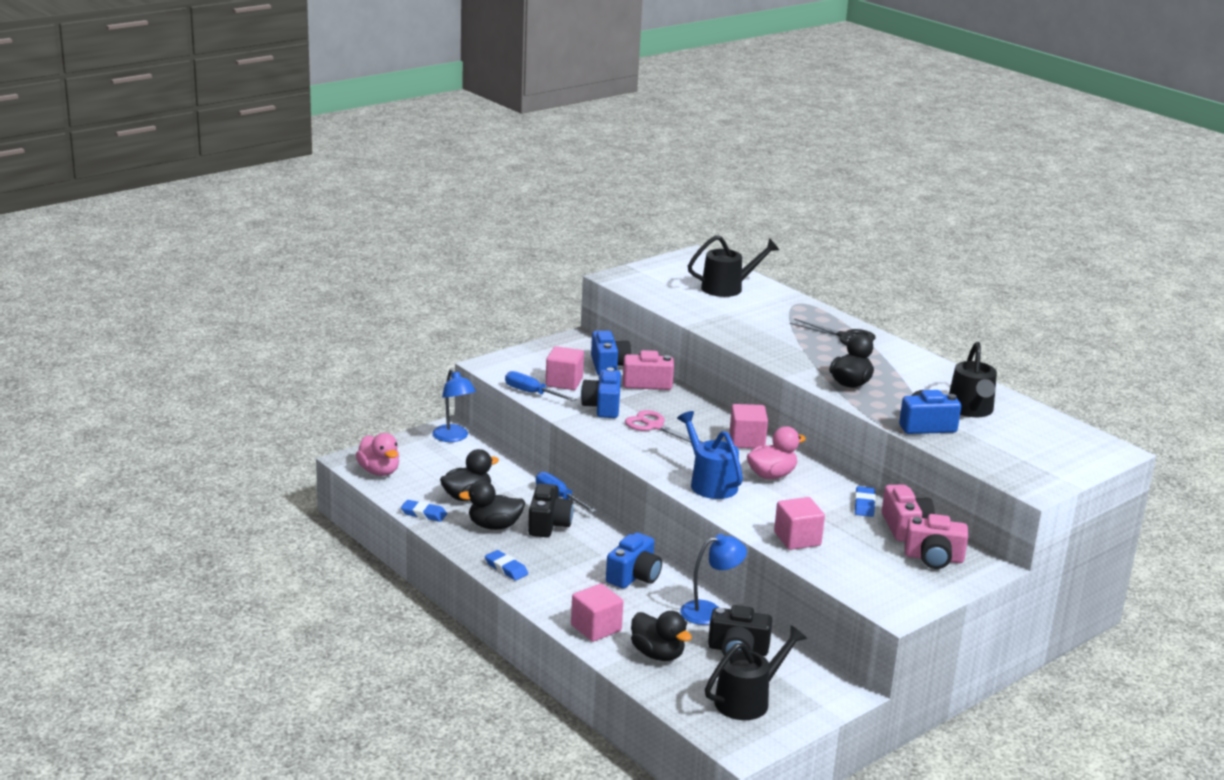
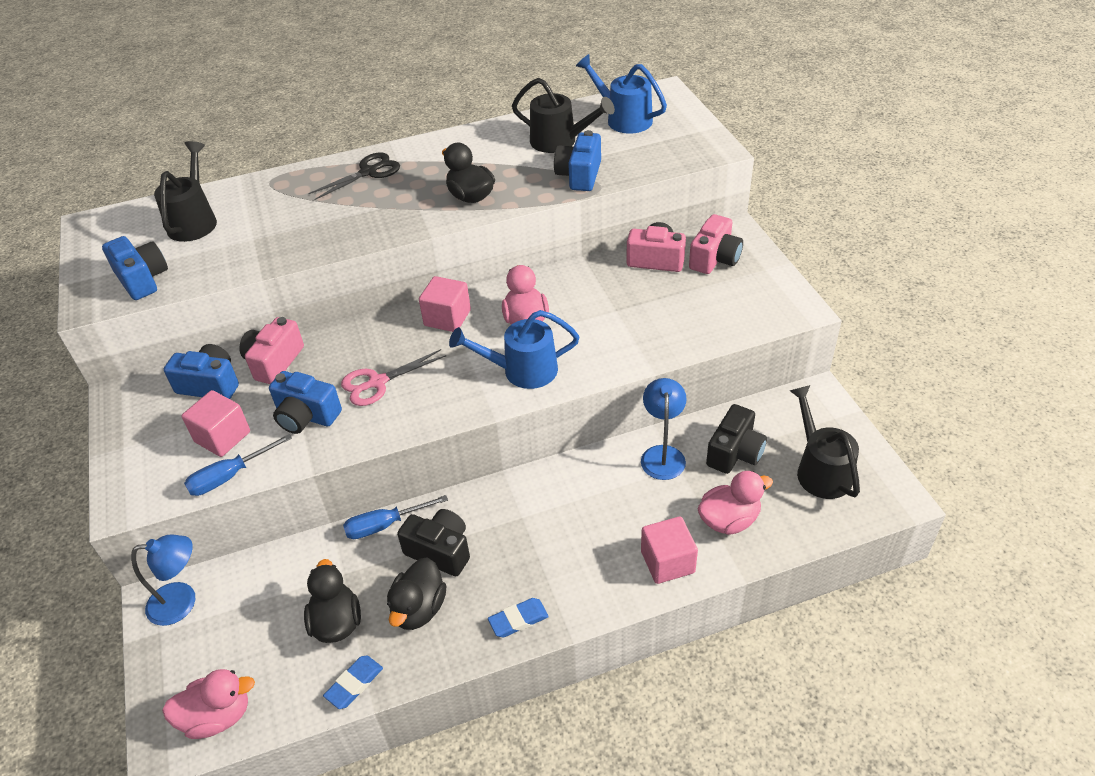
camera: 65 degrees left, 20 degrees up
blue camera [606,532,662,589] -> blue camera moved to [102,236,168,300]
black duck [631,611,692,661] -> pink duck [698,471,773,535]
pink cube [774,497,825,550] -> none
blue eraser [855,486,876,517] -> none
none -> blue watering can [576,54,667,134]

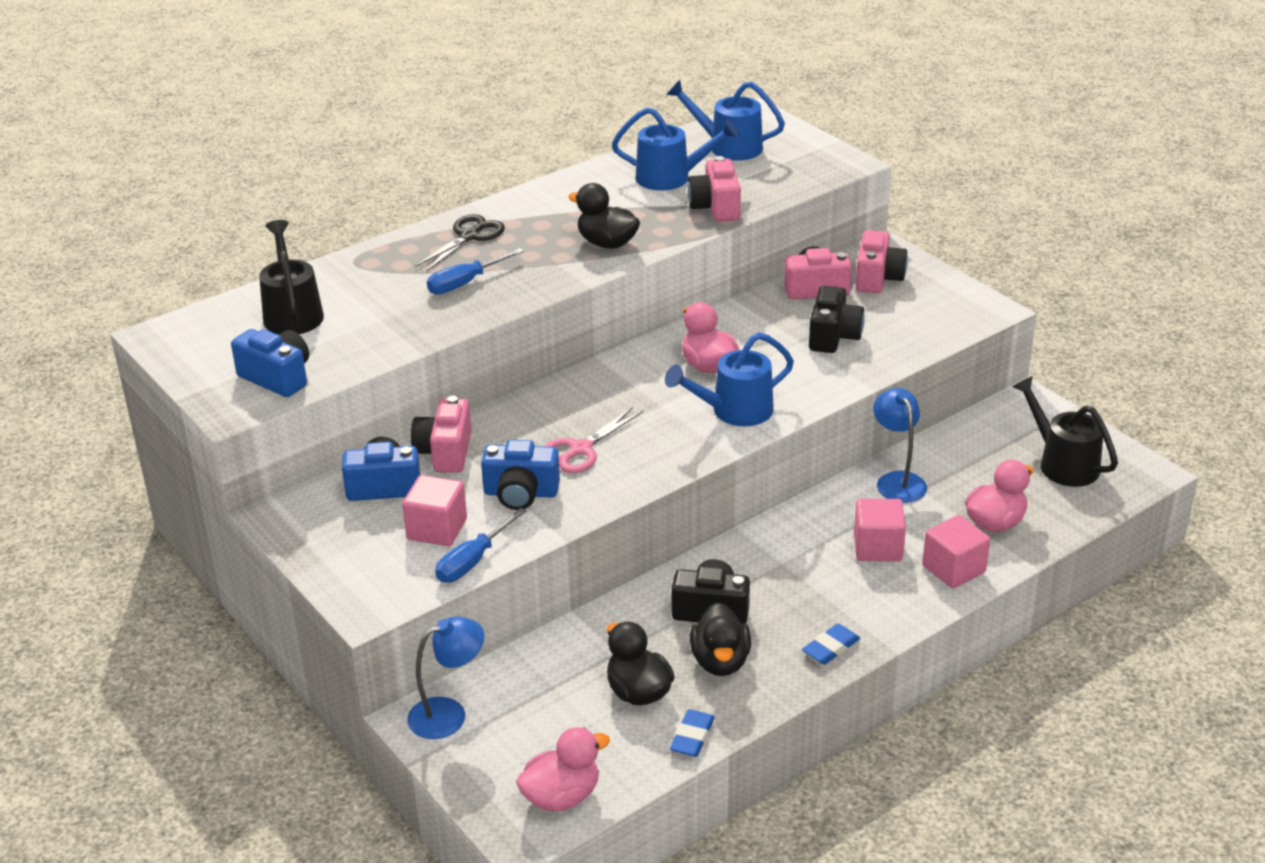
camera: 20 degrees left, 10 degrees down
blue screwdriver [343,495,448,539] -> blue screwdriver moved to [427,248,524,295]
pink cube [419,276,471,332] -> pink cube moved to [854,499,906,561]
black watering can [512,78,615,153] -> blue watering can [612,107,739,190]
blue camera [554,130,601,191] -> pink camera [687,156,741,222]
black camera [706,404,767,474] -> black camera moved to [809,286,865,353]

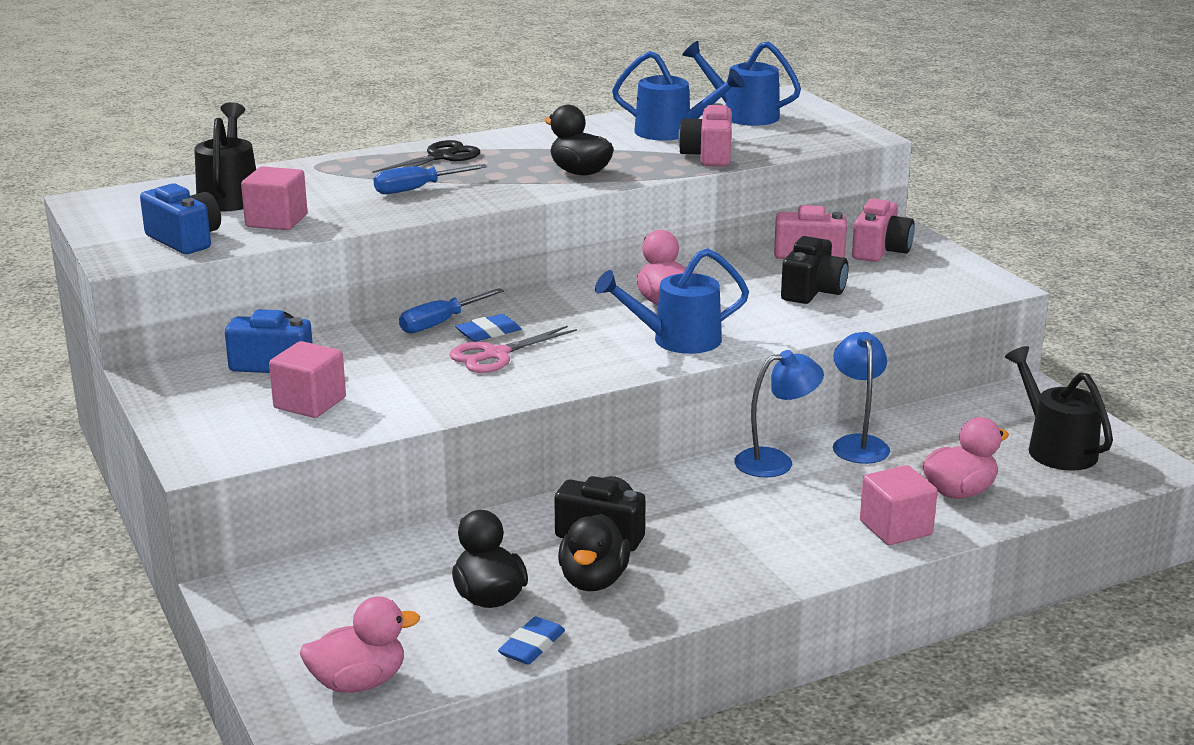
camera: 10 degrees right, 10 degrees down
blue lamp [407,617,484,739] -> blue lamp moved to [734,350,824,478]
pink camera [411,395,472,473] -> none
blue screwdriver [435,508,527,583] -> blue screwdriver moved to [399,288,504,333]
blue camera [481,440,560,510] -> none
blue eraser [802,624,860,665] -> blue eraser moved to [455,314,521,342]
pink cube [854,499,906,561] -> pink cube moved to [241,166,308,230]

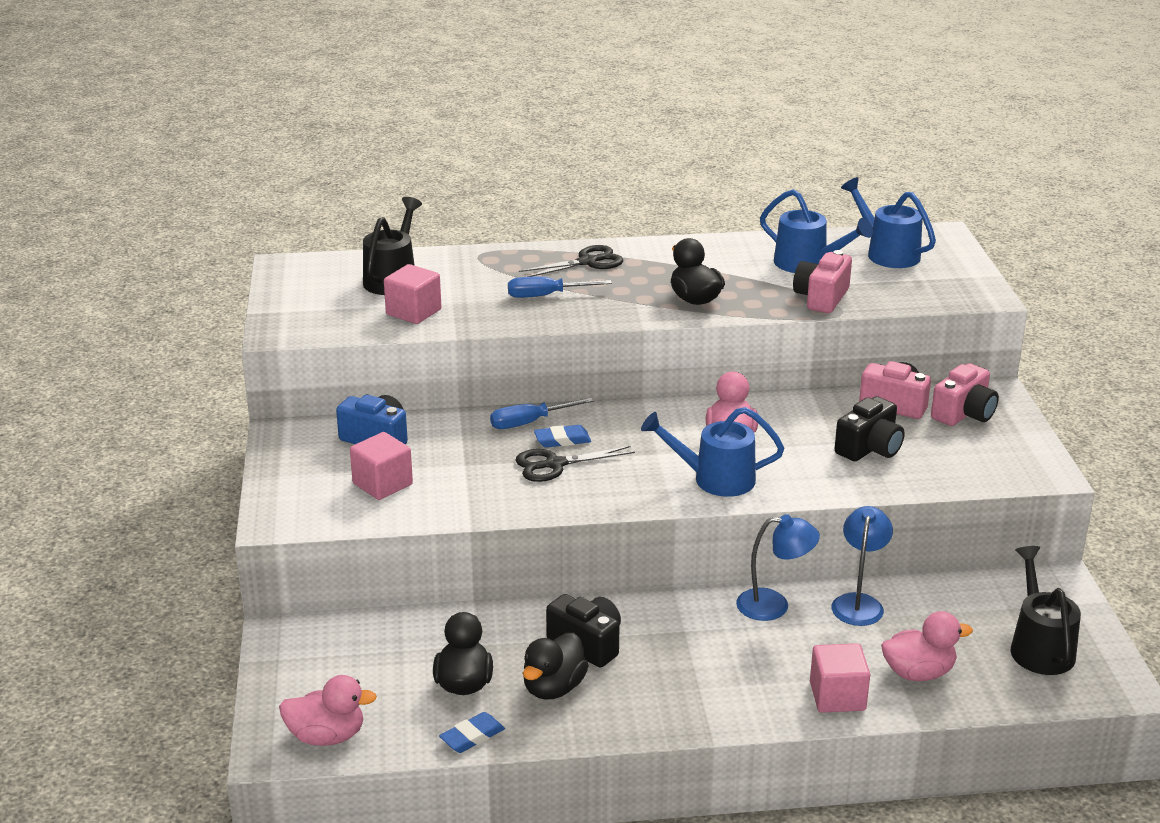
camera: 20 degrees right, 5 degrees up
blue camera [140,183,221,254] -> none
pink scissors [449,326,577,373] -> black scissors [515,446,635,482]

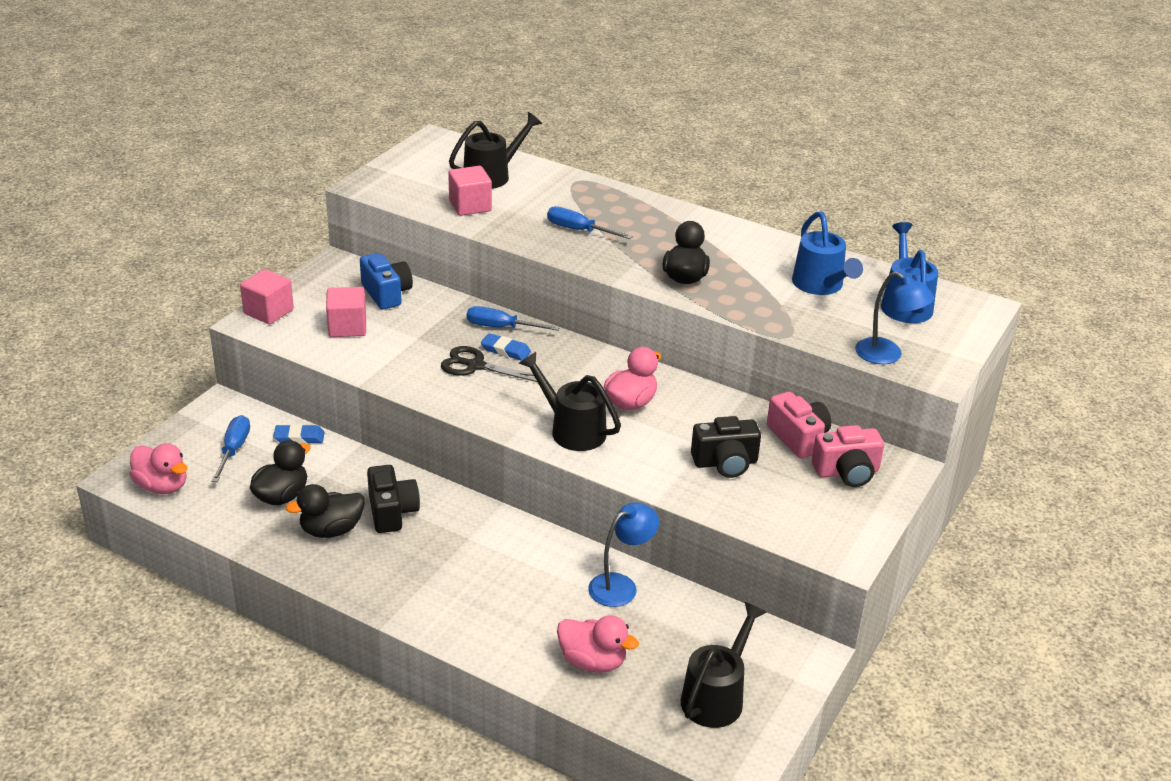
camera: 35 degrees right, 5 degrees up
blue eraser [439,712,505,753] -> blue eraser moved to [273,424,325,444]
black scissors [519,245,623,277] -> none
blue watering can [641,407,784,497] -> black watering can [519,352,621,451]
blue lamp [736,514,820,621] -> blue lamp moved to [855,272,935,364]
pink camera [793,250,852,313] -> none
pink cube [810,643,870,713] -> pink cube moved to [240,269,294,324]
none -> blue screwdriver [211,415,250,482]

